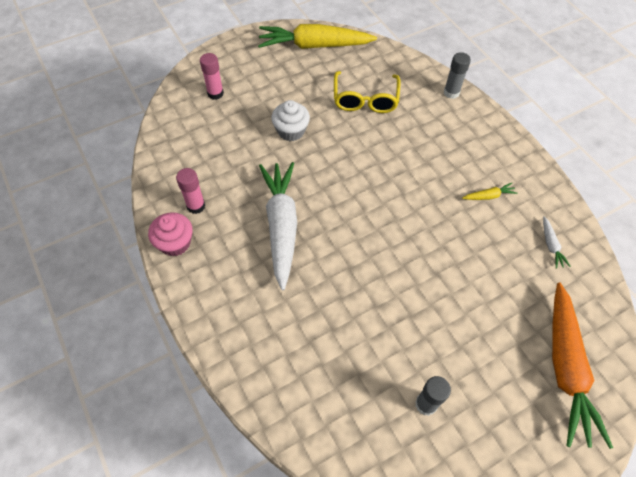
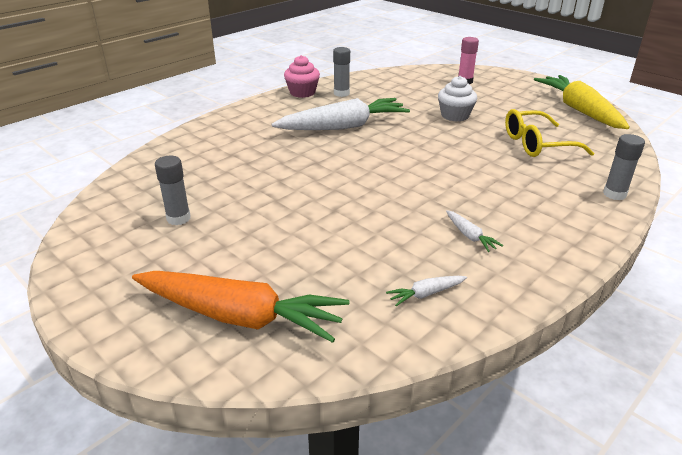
camera: 75 degrees right, 25 degrees down
pink glue stick [176,168,205,214] -> grey glue stick [333,47,350,97]
yellow carrot [462,183,518,200] -> white carrot [446,210,503,252]
orange carrot [552,282,613,449] -> orange carrot turned 150 degrees counterclockwise [132,271,350,343]

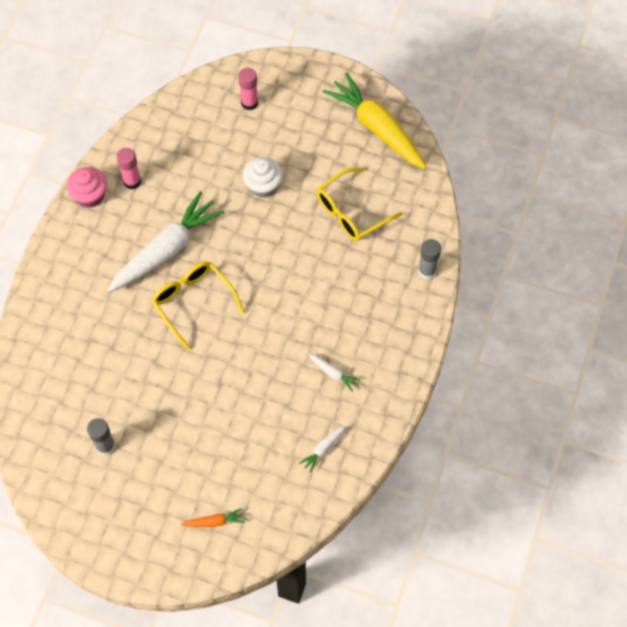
camera: 25 degrees left, 30 degrees up
orange carrot [132,271,350,343] -> orange carrot [181,508,244,527], size x0.40
grey glue stick [333,47,350,97] -> pink glue stick [116,148,141,189]
none -> yellow glasses [151,261,244,350]

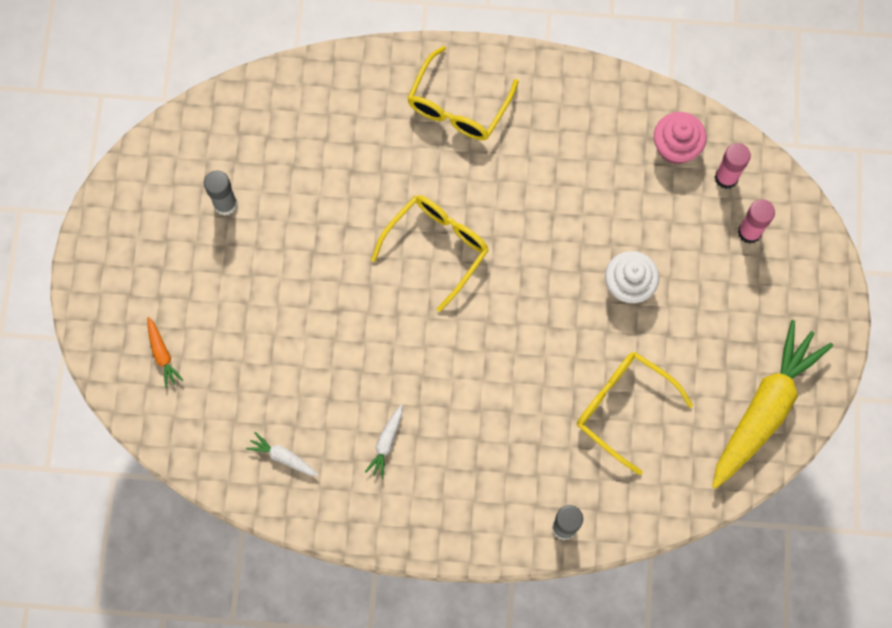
camera: 75 degrees right, 10 degrees up
pink cupcake [67,167,107,208] -> pink cupcake moved to [654,112,706,164]
white carrot [108,191,225,292] -> none
pink glue stick [116,148,141,189] -> pink glue stick moved to [715,143,751,189]
none -> yellow glasses [407,46,519,141]

